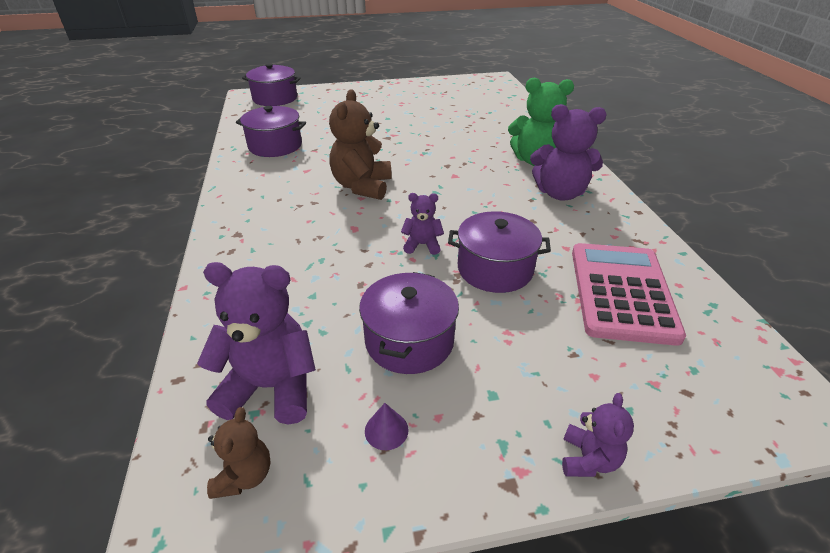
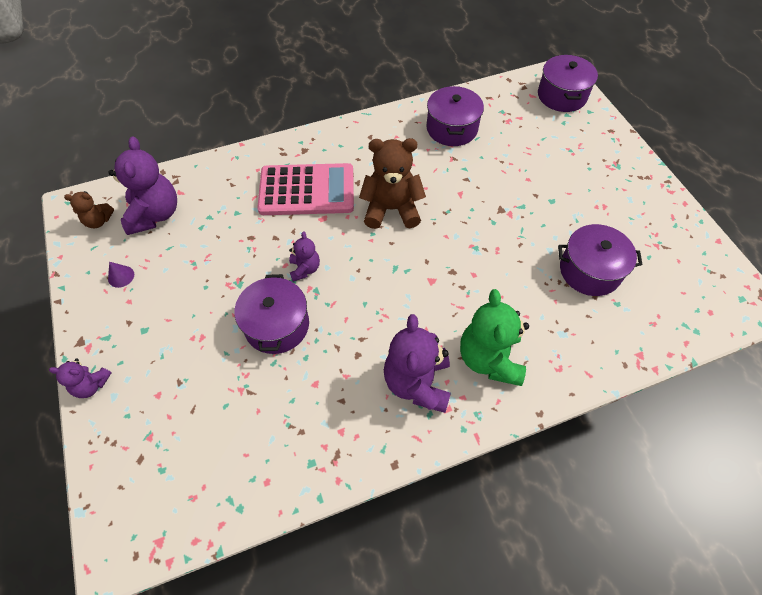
camera: 80 degrees right, 20 degrees up
purple pot [359,272,459,374] -> purple pot moved to [558,224,643,296]
pink calculator [572,243,686,346] -> pink calculator moved to [257,163,354,215]

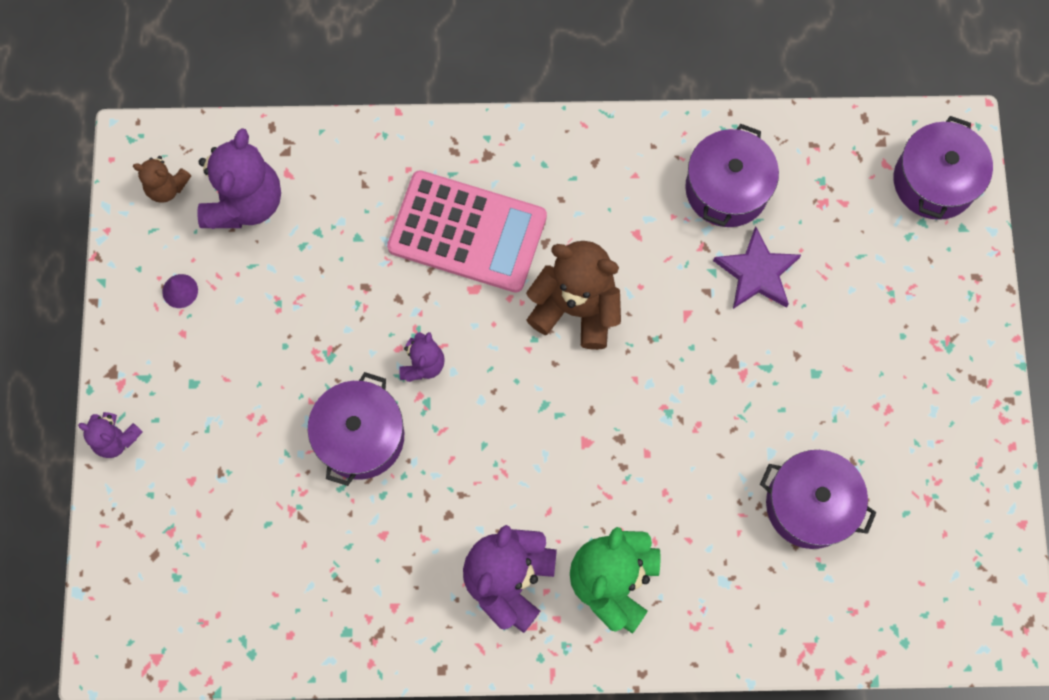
camera: 20 degrees right, 15 degrees up
none -> purple star [713,227,801,309]

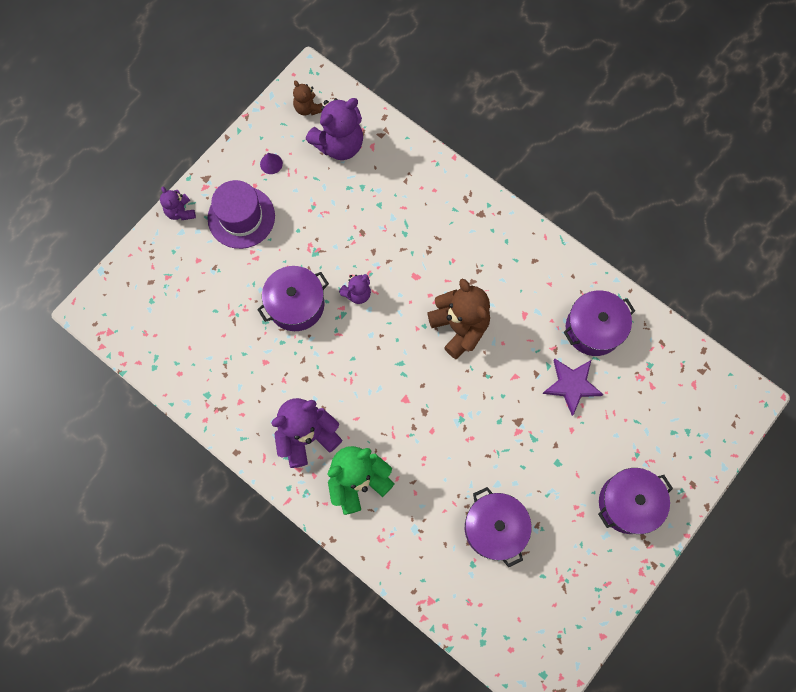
camera: 40 degrees right, 0 degrees up
pink calculator [387,170,547,293] -> none
purple pot [894,116,993,220] -> purple pot moved to [598,468,673,534]
none -> purple hat [208,180,275,249]

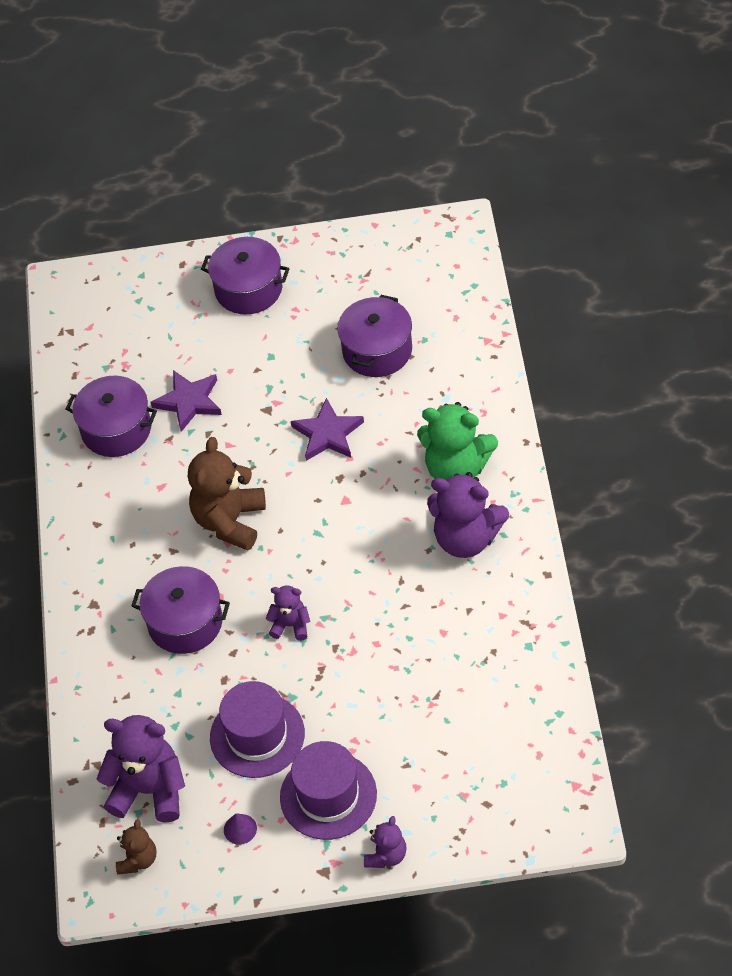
camera: 130 degrees left, 20 degrees down
purple pot [257,266,329,331] -> purple pot moved to [131,566,230,654]
none -> purple hat [210,681,305,778]
none -> purple star [291,398,364,461]

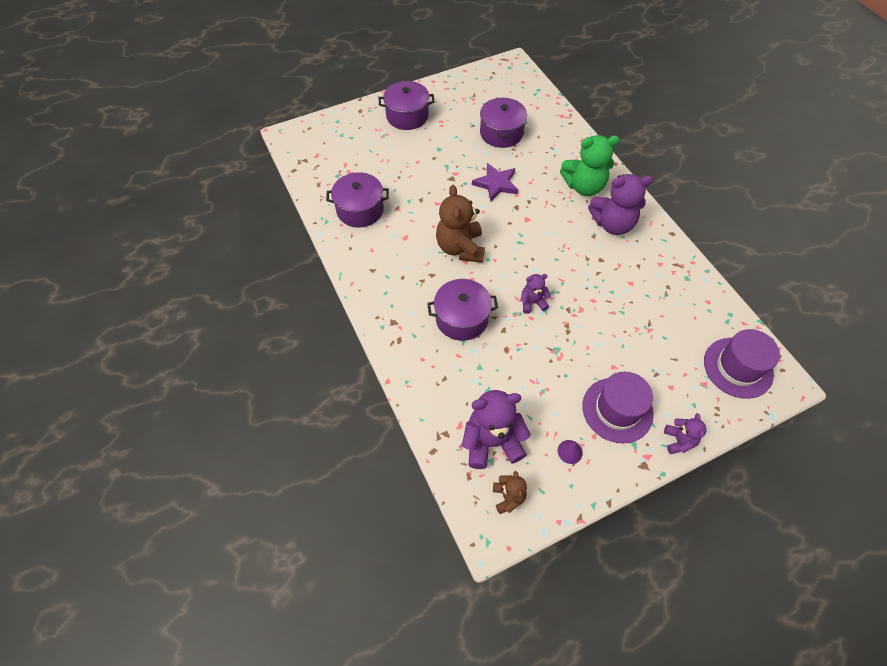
camera: 25 degrees left, 5 degrees up
purple star [150,370,222,432] -> none
purple hat [210,681,305,778] -> purple hat moved to [704,329,780,399]

